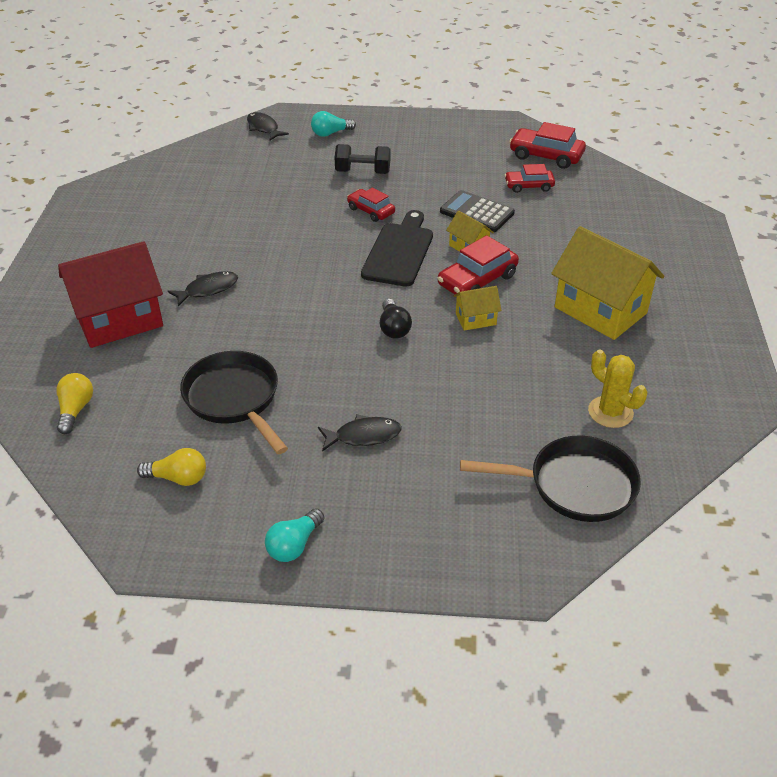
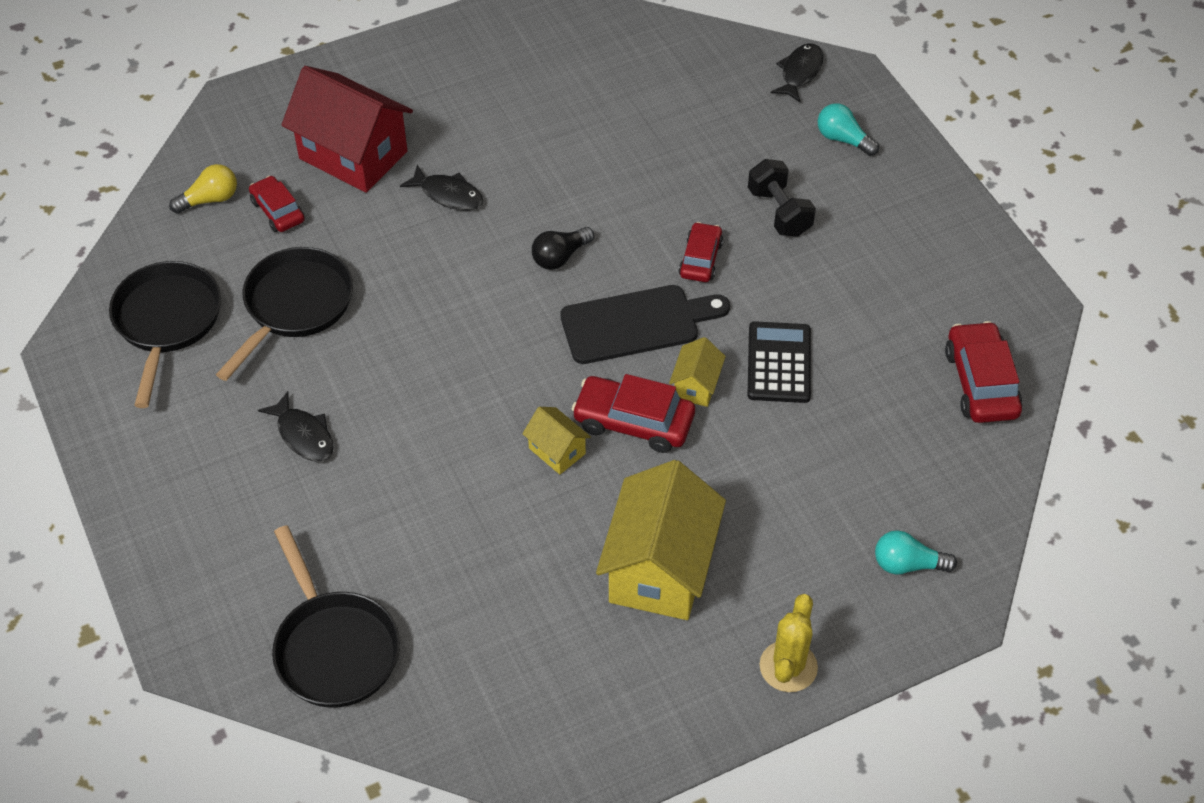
camera: 60 degrees right, 10 degrees up
yellow light bulb [137,448,206,486] -> black pan [109,261,221,408]
turquoise light bulb [265,508,324,562] -> turquoise light bulb moved to [875,530,957,575]
black light bulb [380,299,412,339] -> black light bulb moved to [532,227,594,270]
red car [504,164,555,193] -> red car moved to [249,176,305,232]
yellow cactus [588,350,647,428] -> yellow cactus moved to [760,594,818,692]

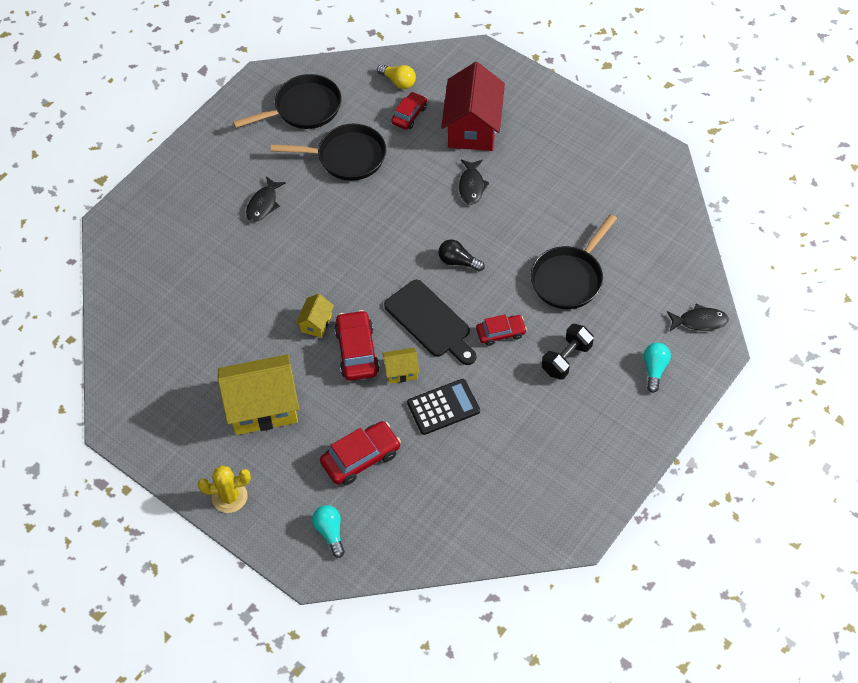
camera: 65 degrees right, 5 degrees up
black pan [272,525,400,708] -> black pan moved to [531,214,617,309]
red car [945,321,1023,423] -> red car moved to [320,421,401,485]

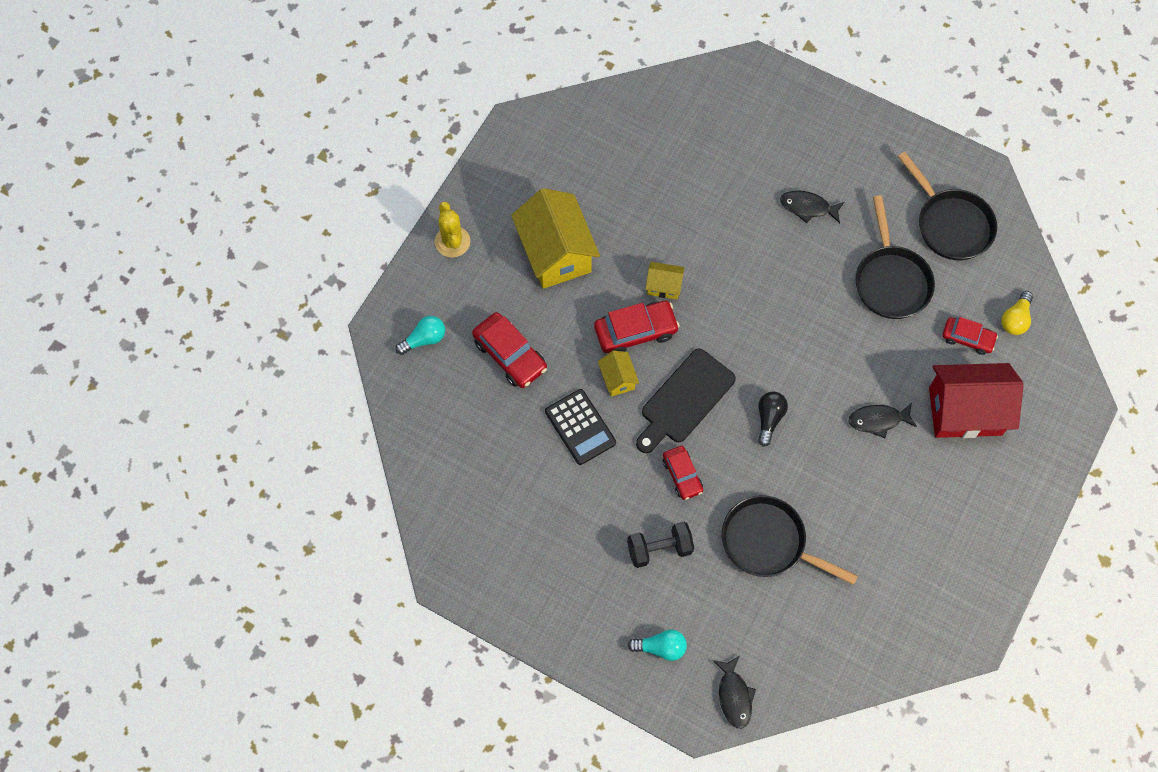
camera: 80 degrees right, 10 degrees up
black dumbbell [542,324,594,380] -> black dumbbell turned 45 degrees counterclockwise [627,522,694,568]

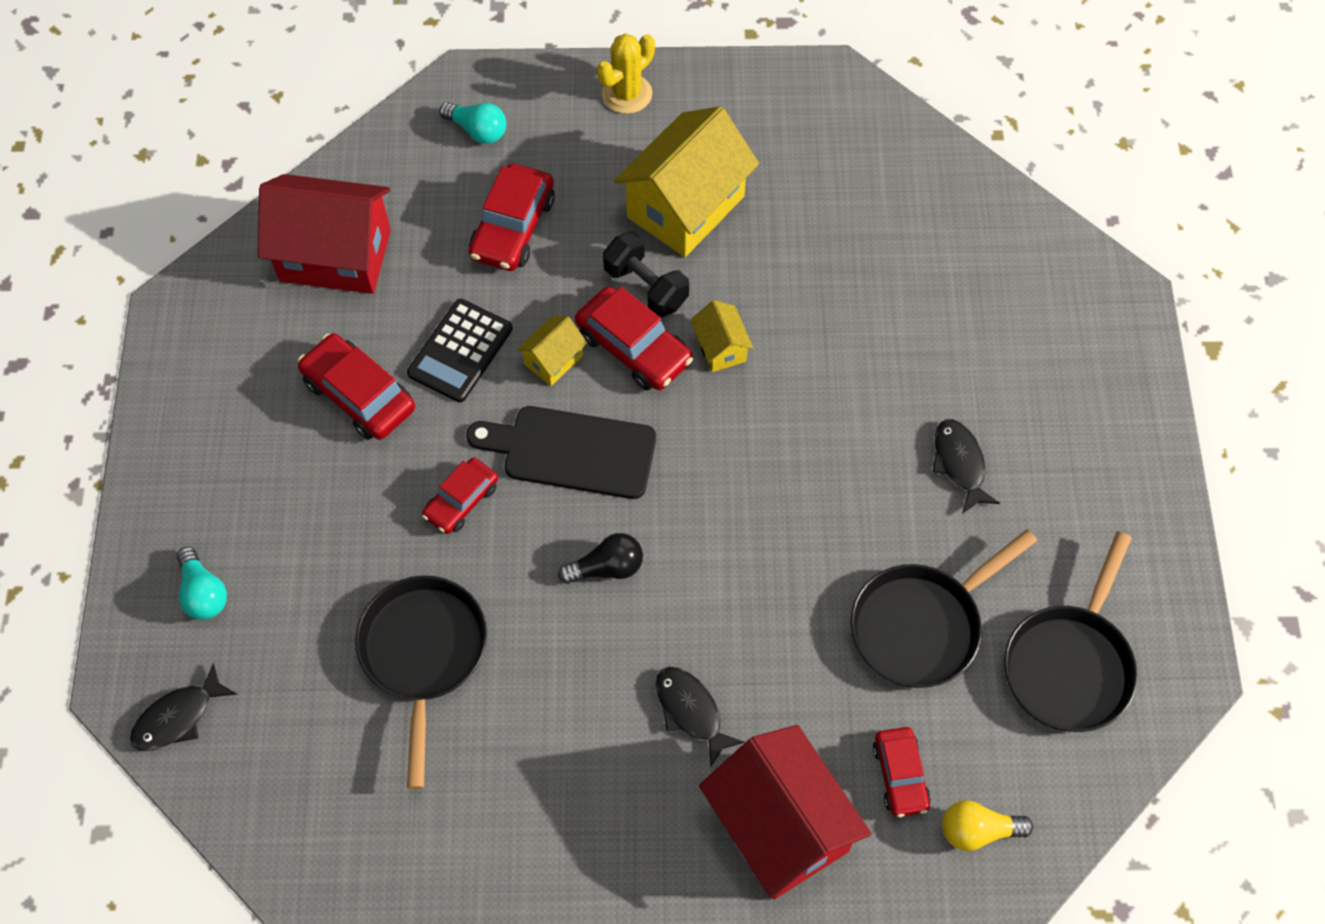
camera: 60 degrees right, 5 degrees down
black dumbbell [627,522,694,568] -> black dumbbell moved to [603,231,689,317]
none -> red house [258,174,391,294]
none -> red car [298,333,415,440]

